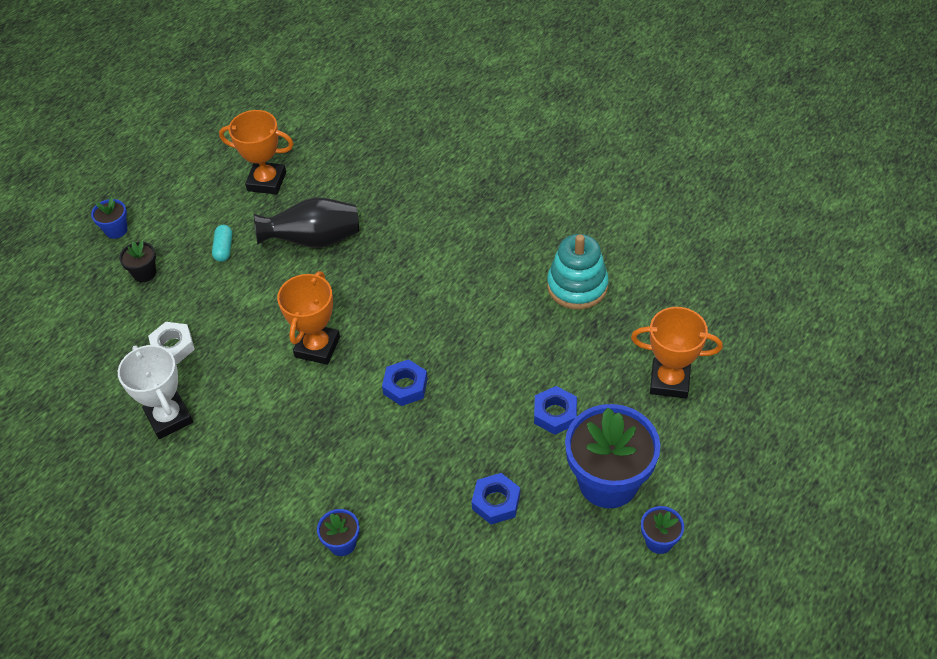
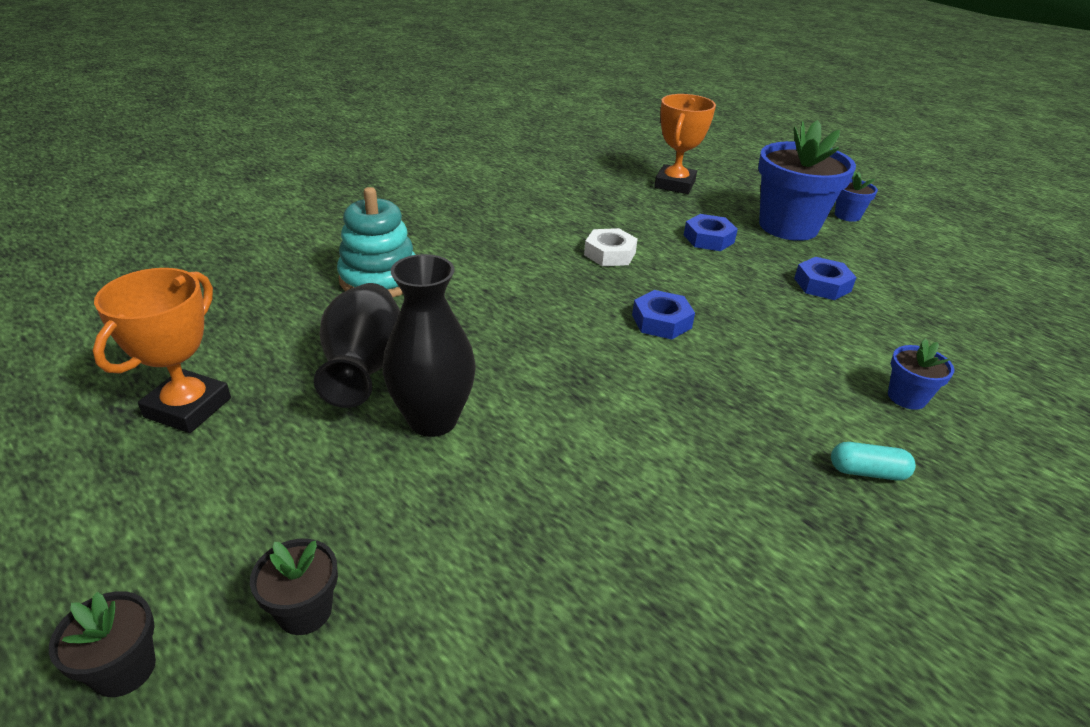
camera: 85 degrees left, 15 degrees down
blue flower pot [91,197,128,239] -> black flower pot [49,591,156,697]
white trophy [118,345,193,439] -> none
white nut [148,322,195,364] -> white nut moved to [584,228,638,266]
turquoise capsule [212,225,232,262] -> turquoise capsule moved to [831,442,916,481]
orange trophy [277,271,340,365] -> none
turquoise stacking toy [547,234,609,309] -> turquoise stacking toy moved to [337,187,416,297]
none -> black vase [383,254,476,437]

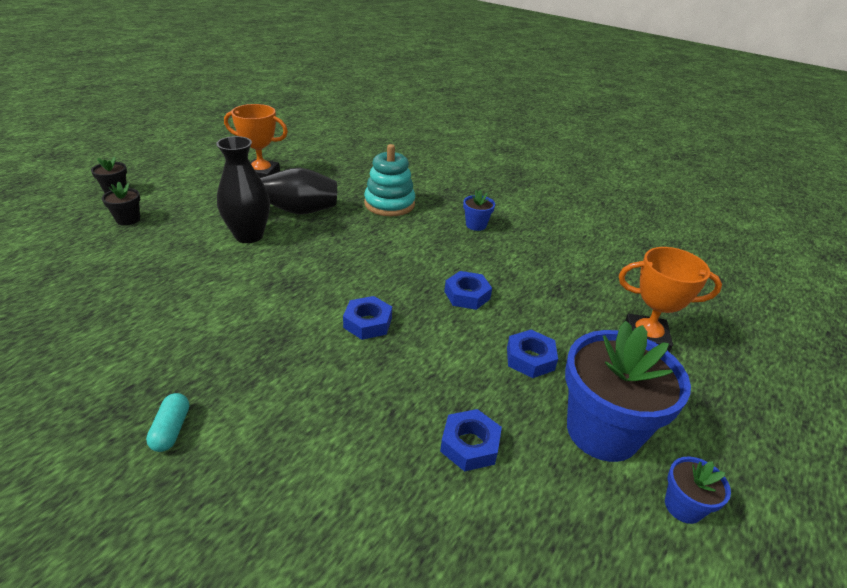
camera: 80 degrees right, 0 degrees up
white nut [584,228,638,266] -> blue nut [444,271,492,310]
blue flower pot [888,339,954,410] -> blue flower pot moved to [463,190,495,231]

